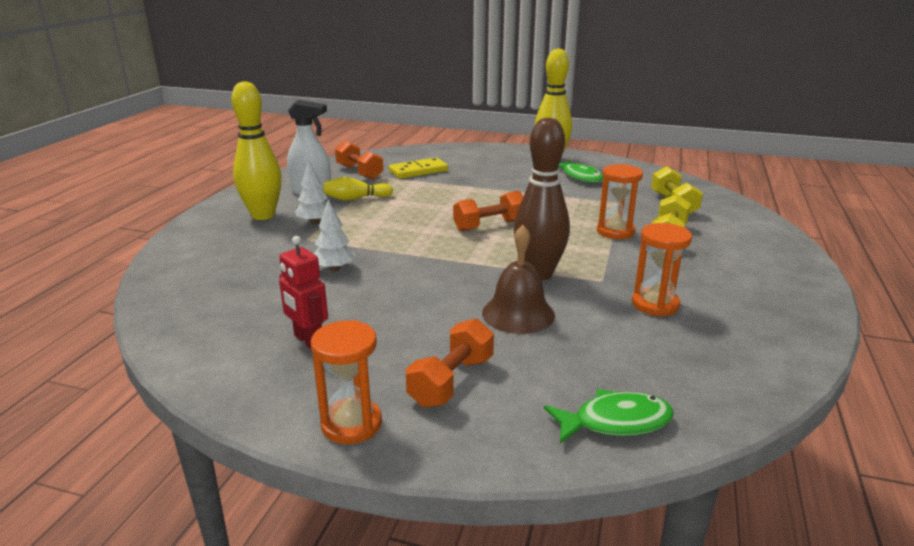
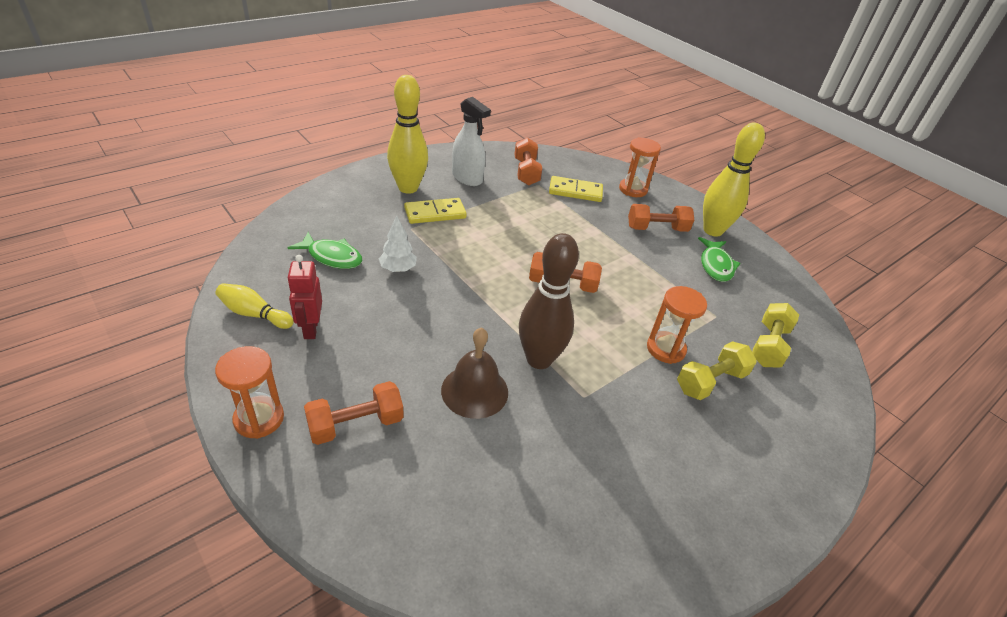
camera: 30 degrees right, 15 degrees up
white tree [295,160,327,225] -> yellow domino [404,198,467,224]
yellow bowling pin [323,177,393,201] -> yellow bowling pin moved to [215,283,294,329]
green fish [544,389,674,444] -> green fish moved to [288,232,363,269]
orange hourglass [632,223,692,317] -> orange hourglass moved to [619,137,661,197]
none -> orange dumbbell [628,204,694,232]

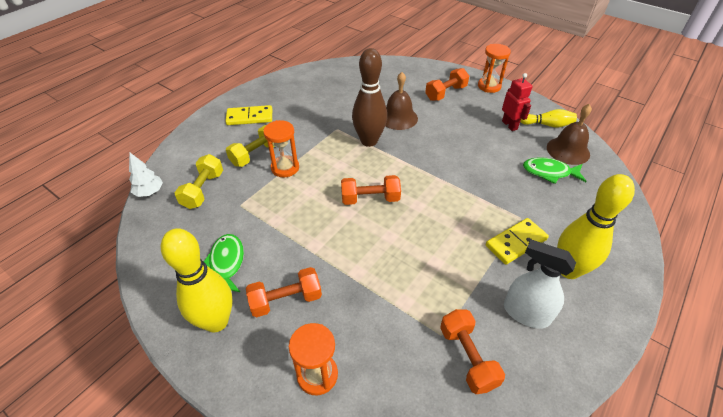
camera: 170 degrees right, 5 degrees up
white tree [379,216,417,272] -> white tree moved to [129,152,163,197]
yellow domino [549,176,603,202] -> yellow domino moved to [225,105,272,125]
none -> brown bell [547,104,592,165]

